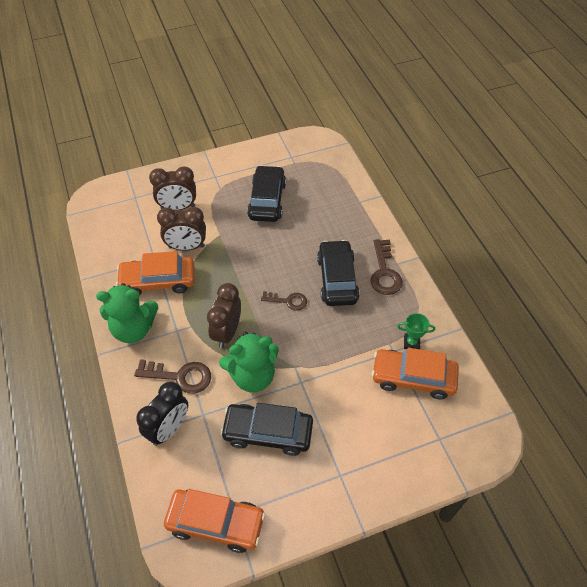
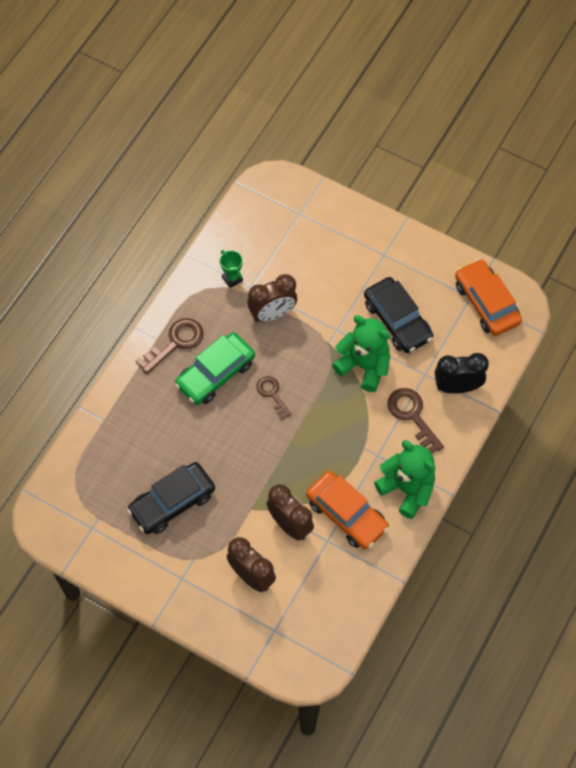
camera: 130 degrees left, 10 degrees up
brown clock [207,283,241,348] -> brown clock moved to [247,274,297,322]
black car [317,240,360,306] -> green car [175,332,255,405]
orange car [372,348,459,400] -> none

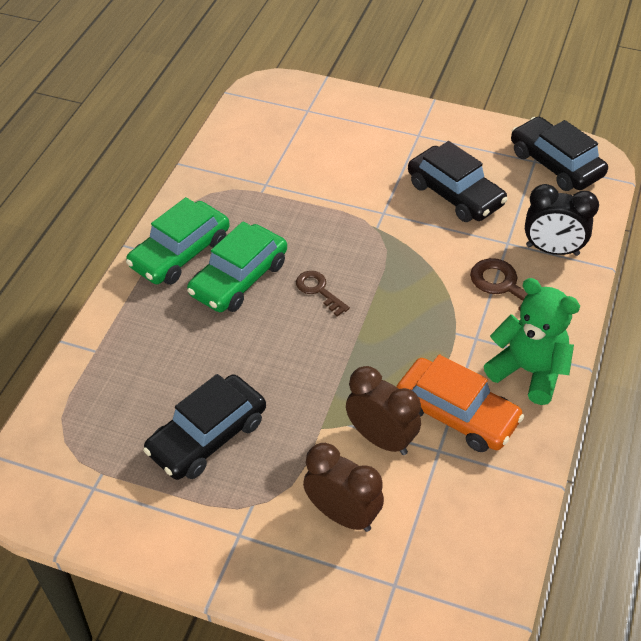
camera: 10 degrees left, 15 degrees down
brown key [136,318,203,374] -> green car [126,197,230,285]
green trophy [220,250,243,288] -> none
brown clock [247,274,297,322] -> none
green teddy bear [332,315,390,392] -> none
black clock [435,353,489,394] -> black clock turned 150 degrees counterclockwise [525,184,599,256]
orange car [455,259,522,336] -> black car [511,117,608,191]

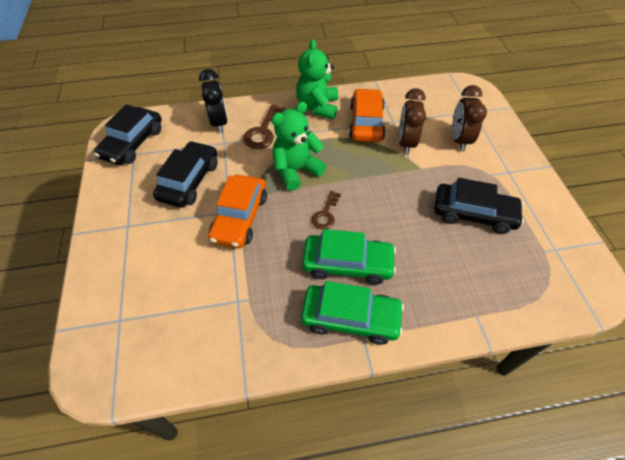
camera: 120 degrees left, 5 degrees up
none -> orange car [208,175,267,248]
none -> green teddy bear [271,102,326,191]

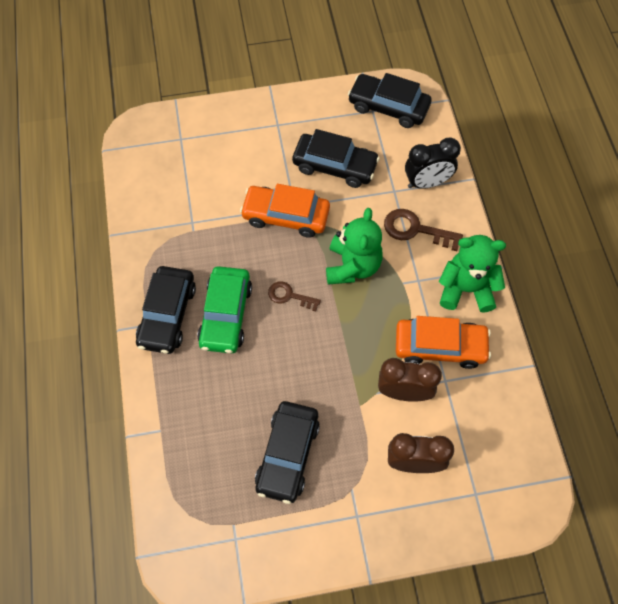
camera: 90 degrees right, 10 degrees up
green teddy bear [271,102,326,191] -> green teddy bear turned 45 degrees clockwise [326,208,383,284]
green car [301,281,404,345] -> black car [136,266,196,354]

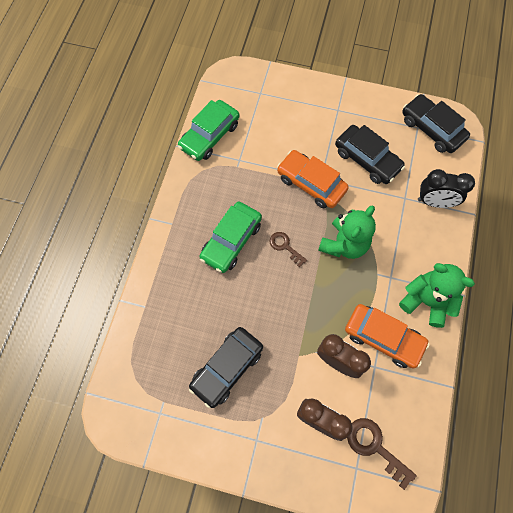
camera: 25 degrees right, 5 degrees up
black car [136,266,196,354] -> none
brown key [384,209,463,251] -> brown key moved to [347,418,417,490]
none -> green car [178,100,240,161]

